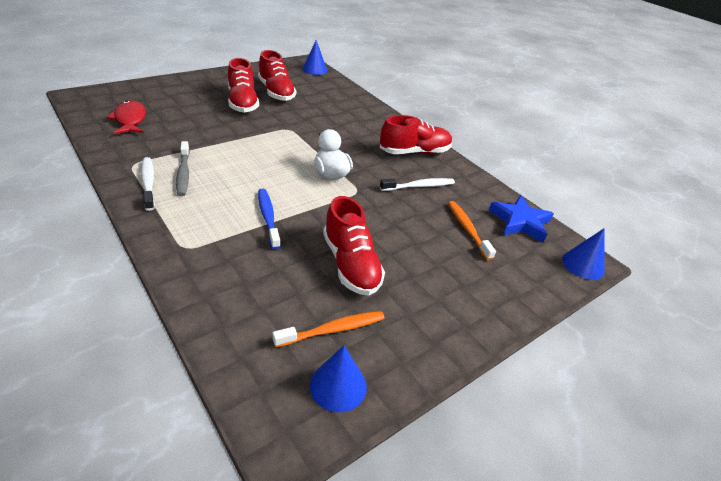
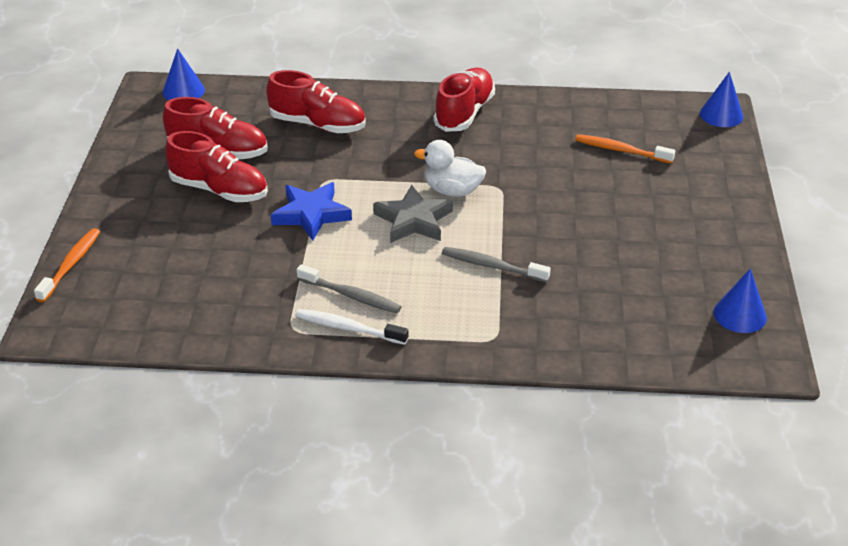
camera: 45 degrees left, 0 degrees up
red fish [106,100,146,134] -> none
blue toothbrush [258,189,281,249] -> grey toothbrush [442,247,551,283]
orange toothbrush [272,311,385,348] -> orange toothbrush moved to [34,228,100,302]
red shoe [323,196,385,296] -> red shoe moved to [266,70,366,133]
white toothbrush [380,178,455,191] -> none
blue star [489,195,554,243] -> blue star moved to [271,182,352,240]
none -> grey star [373,185,453,243]

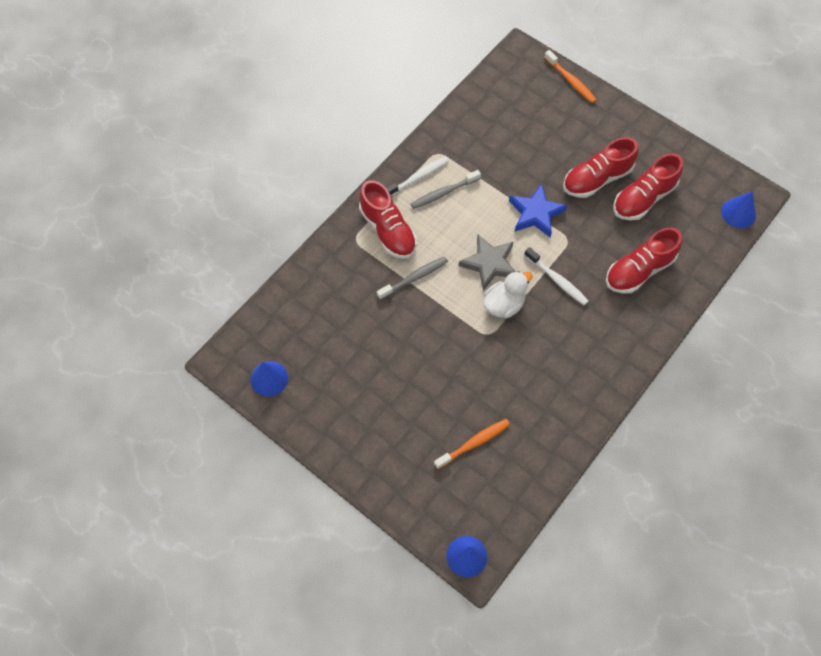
camera: 125 degrees right, 25 degrees up
red shoe [433,68,495,132] -> red shoe moved to [359,180,417,259]
none -> white toothbrush [524,247,589,305]

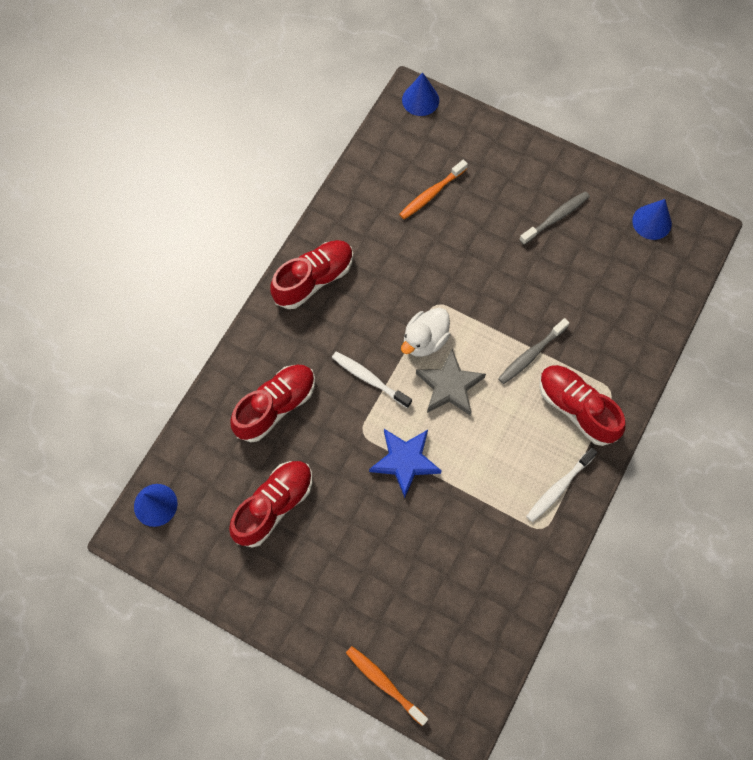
camera: 170 degrees right, 5 degrees up
grey toothbrush [411,170,481,209] -> grey toothbrush moved to [519,191,590,245]
red shoe [563,137,638,198] -> red shoe moved to [270,240,353,309]

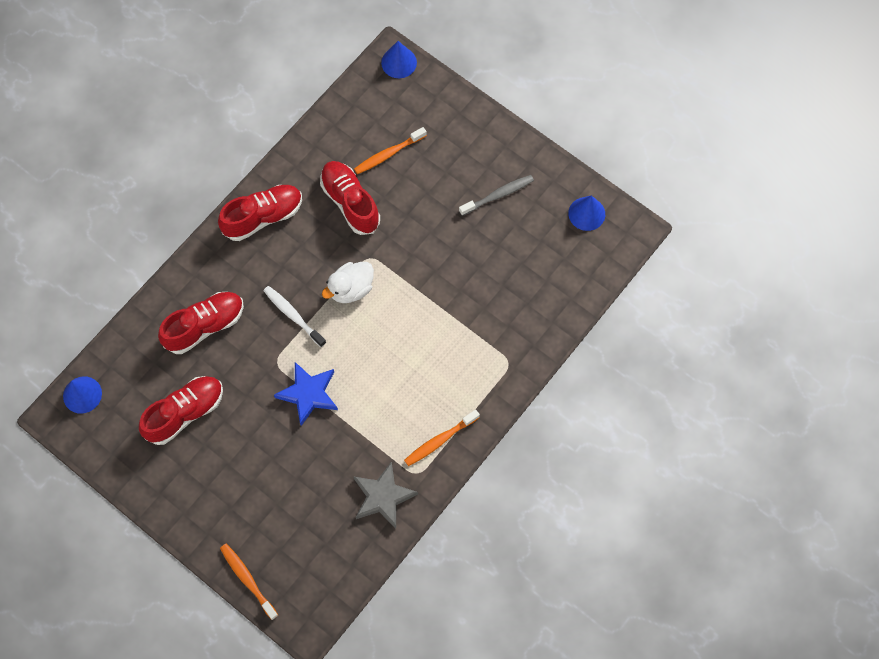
camera: 10 degrees right, 0 degrees up
grey star [416,349,486,415] -> grey star moved to [354,461,418,528]
grey toothbrush [498,318,570,384] -> none
white toothbrush [526,448,597,522] -> orange toothbrush [404,410,480,466]
red shoe [539,365,626,446] -> red shoe moved to [320,161,380,235]

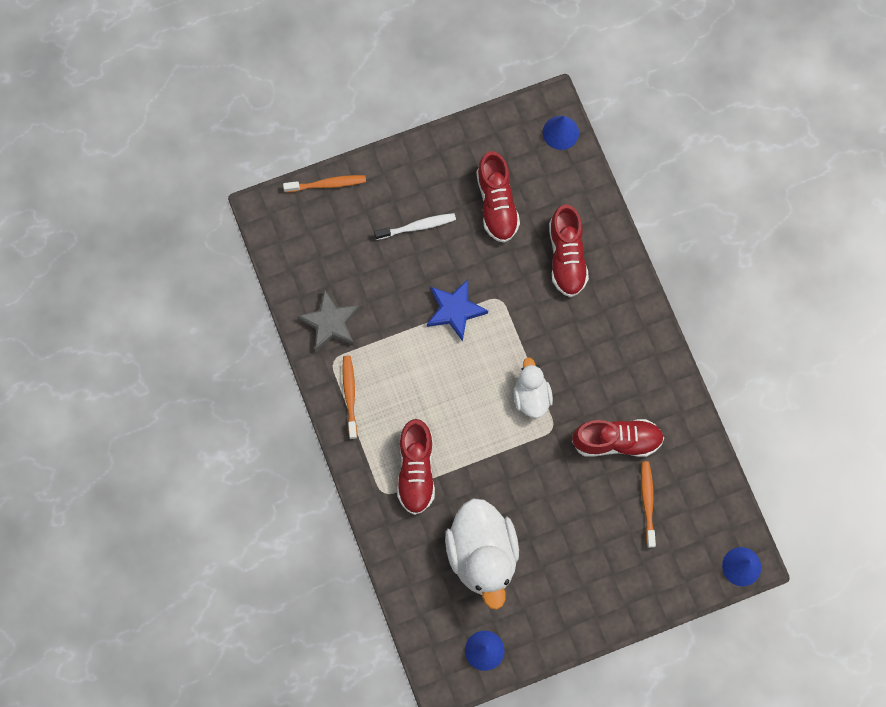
camera: 120 degrees right, 5 degrees up
red shoe [218,185,302,241] -> red shoe moved to [397,419,435,515]
white toothbrush [264,286,326,347] -> white toothbrush moved to [374,213,456,240]
grey toothbrush [459,175,534,216] -> none
none -> white duck [445,498,519,610]

